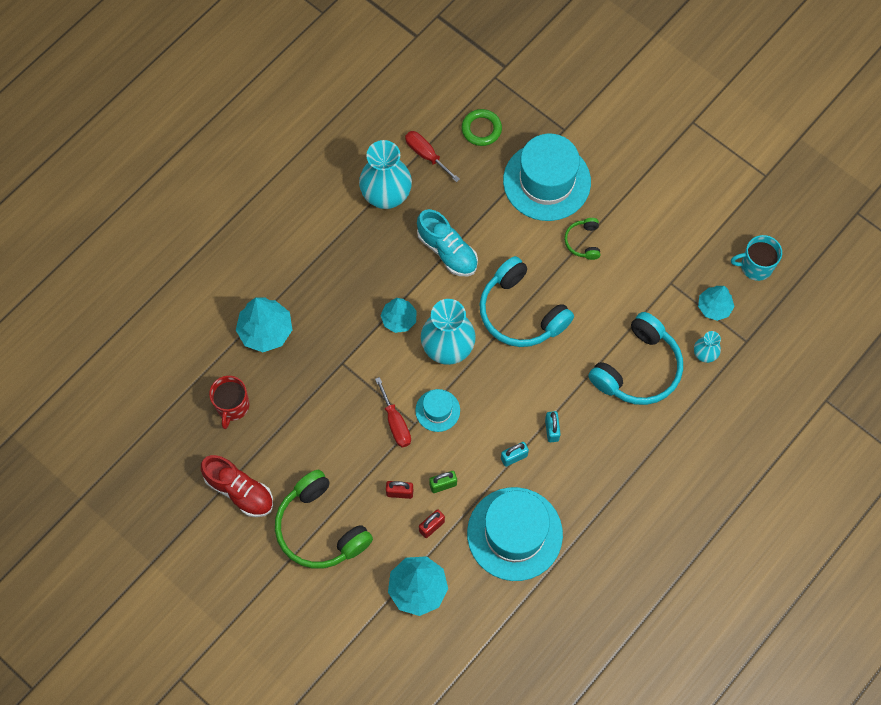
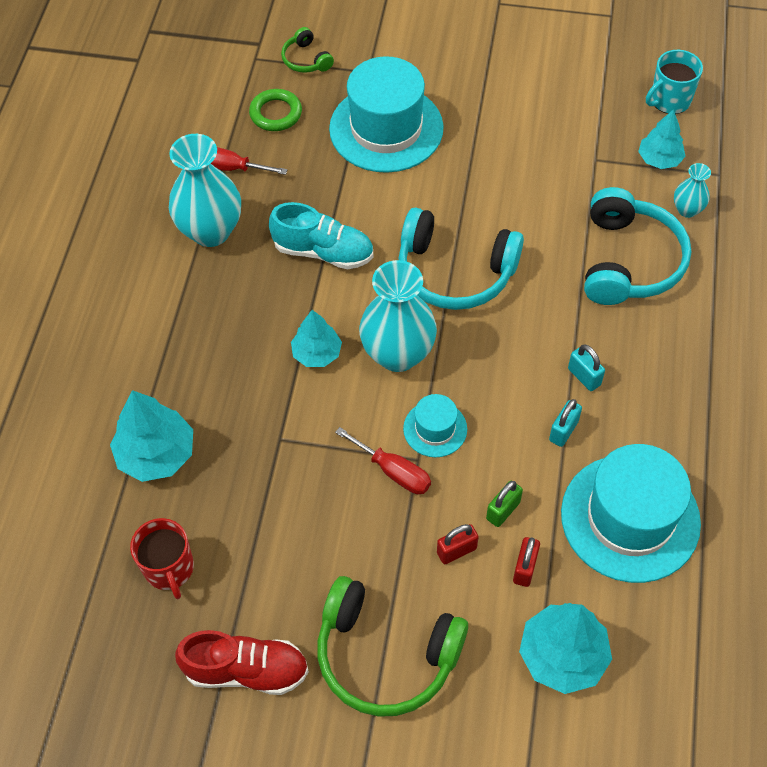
camera: 30 degrees left, 10 degrees down
green headphones [564,218,600,260] -> green headphones moved to [281,27,334,73]

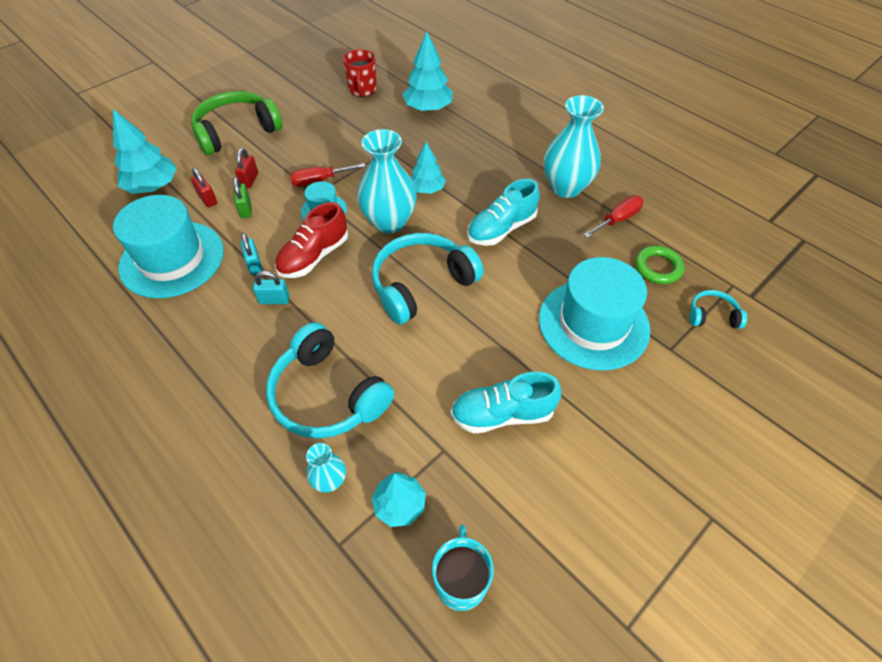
camera: 125 degrees right, 5 degrees down
red mug [130,518,194,599] -> red mug turned 105 degrees counterclockwise [343,49,377,97]
red shoe [175,630,309,695] -> red shoe moved to [275,202,348,278]
green headphones [281,27,334,73] -> turquoise headphones [689,290,747,329]
none -> turquoise shoe [451,372,561,434]

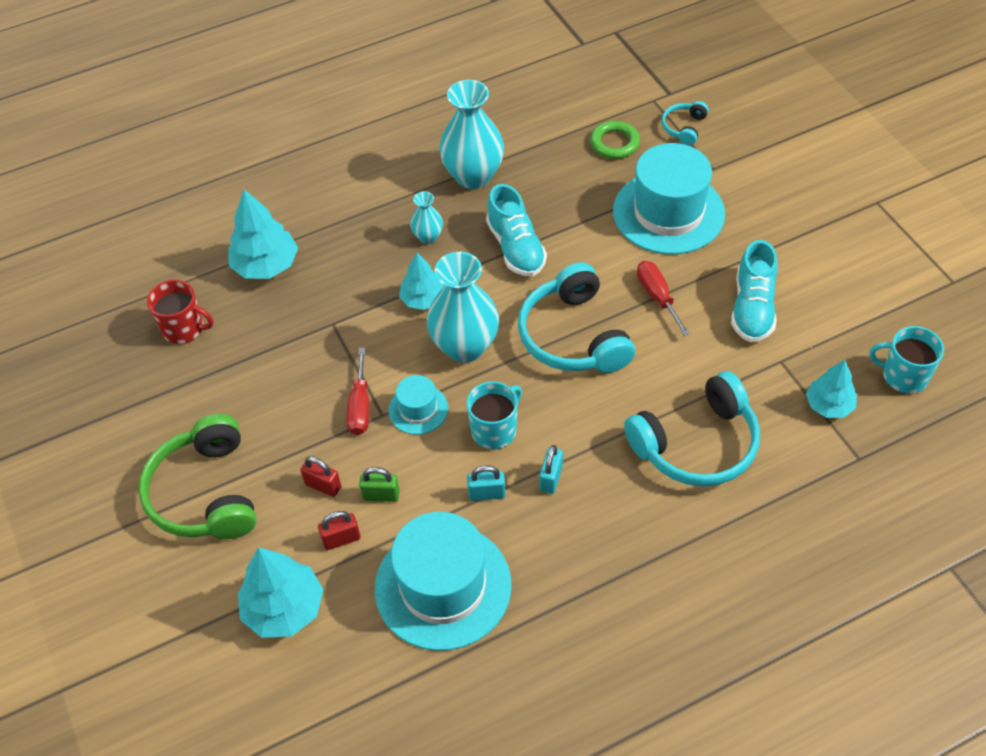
camera: 70 degrees left, 0 degrees up
red shoe [275,202,348,278] -> turquoise mug [467,381,522,450]
turquoise vase [306,443,346,493] -> turquoise vase moved to [410,191,443,244]
red screwdriver [584,195,643,238] -> red screwdriver moved to [637,261,690,336]

